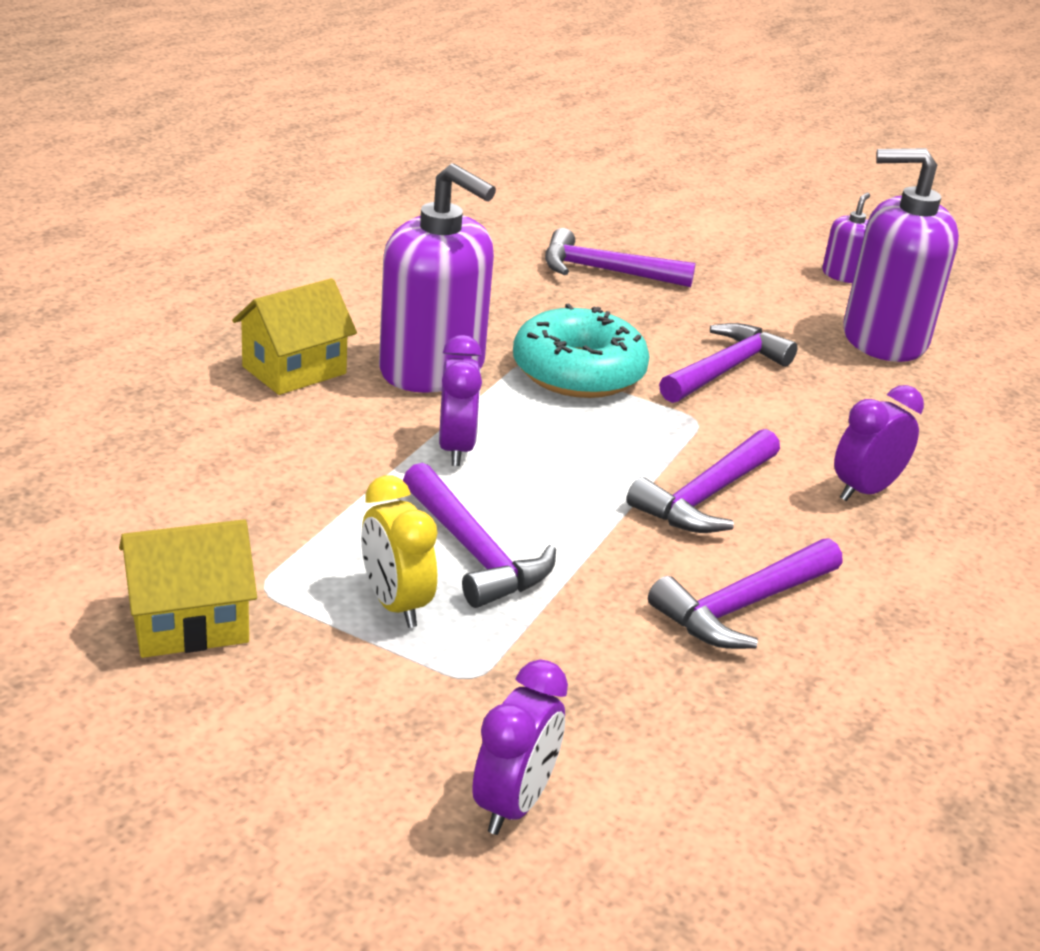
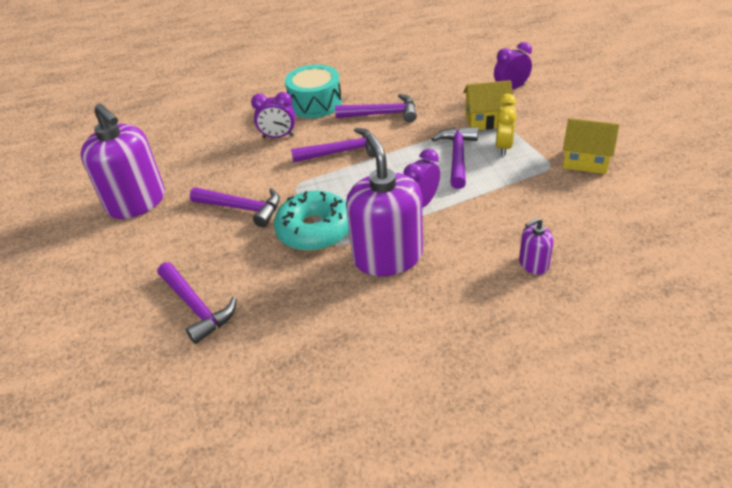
camera: 135 degrees left, 10 degrees up
yellow house [232,278,357,395] -> yellow house moved to [463,80,514,130]
purple hammer [659,323,798,403] -> purple hammer turned 150 degrees counterclockwise [190,187,280,227]
purple soap dispenser [822,193,870,283] -> purple soap dispenser moved to [519,218,554,274]
none -> turquoise drum [285,65,342,118]

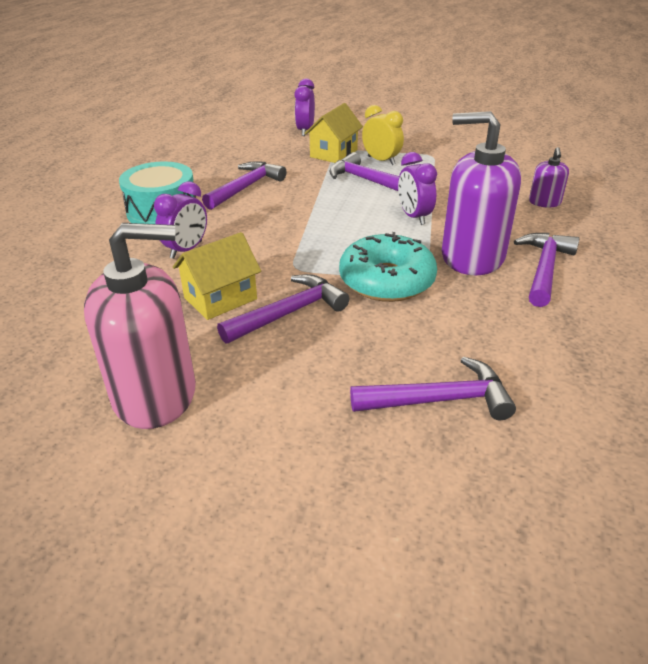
camera: 60 degrees left, 5 degrees down
purple soap dispenser [81,104,165,219] -> pink soap dispenser [84,223,196,429]
purple hammer [291,128,375,162] -> purple hammer moved to [514,233,579,307]
yellow house [563,118,619,174] -> yellow house moved to [173,232,261,320]

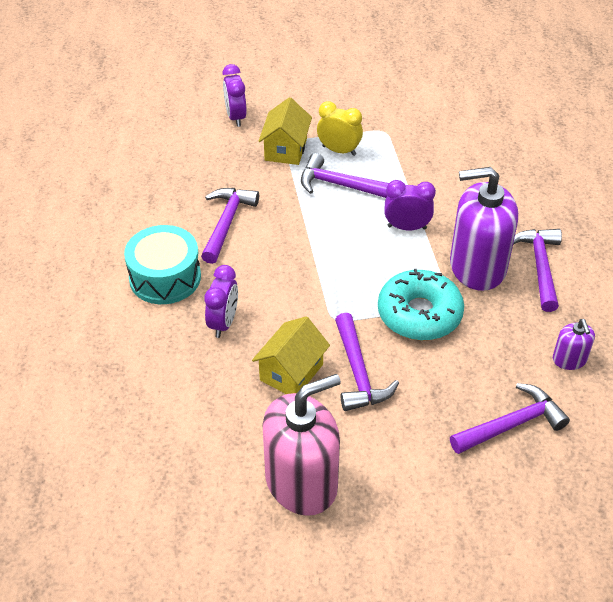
camera: 20 degrees left, 10 degrees up
purple hammer [217,274,349,344] -> purple hammer turned 135 degrees clockwise [335,313,399,411]
purple clock [398,152,437,225] -> purple clock turned 135 degrees clockwise [384,180,436,230]
purple soap dispenser [529,147,569,207] -> purple soap dispenser moved to [553,319,595,370]

